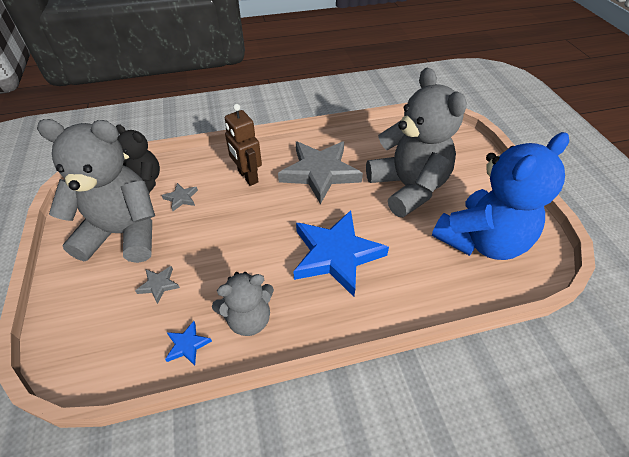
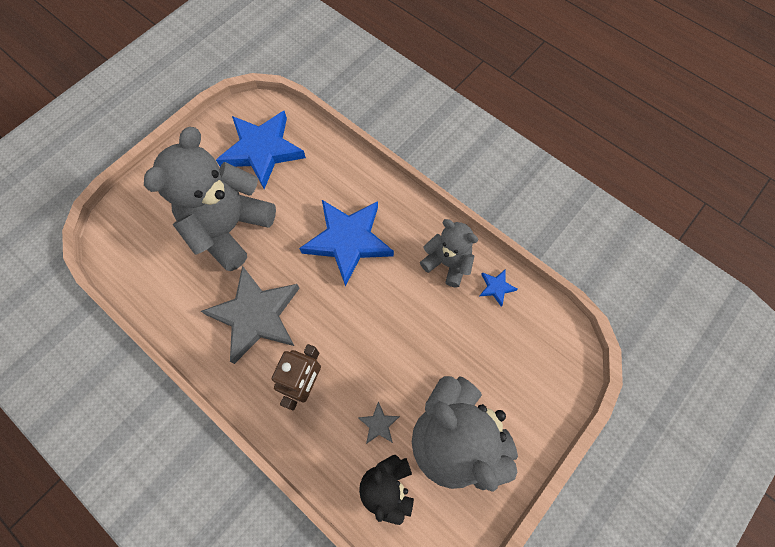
camera: 125 degrees left, 20 degrees up
grey star [135,266,180,304] -> none
blue teddy bear [432,132,569,260] -> blue star [216,111,306,189]

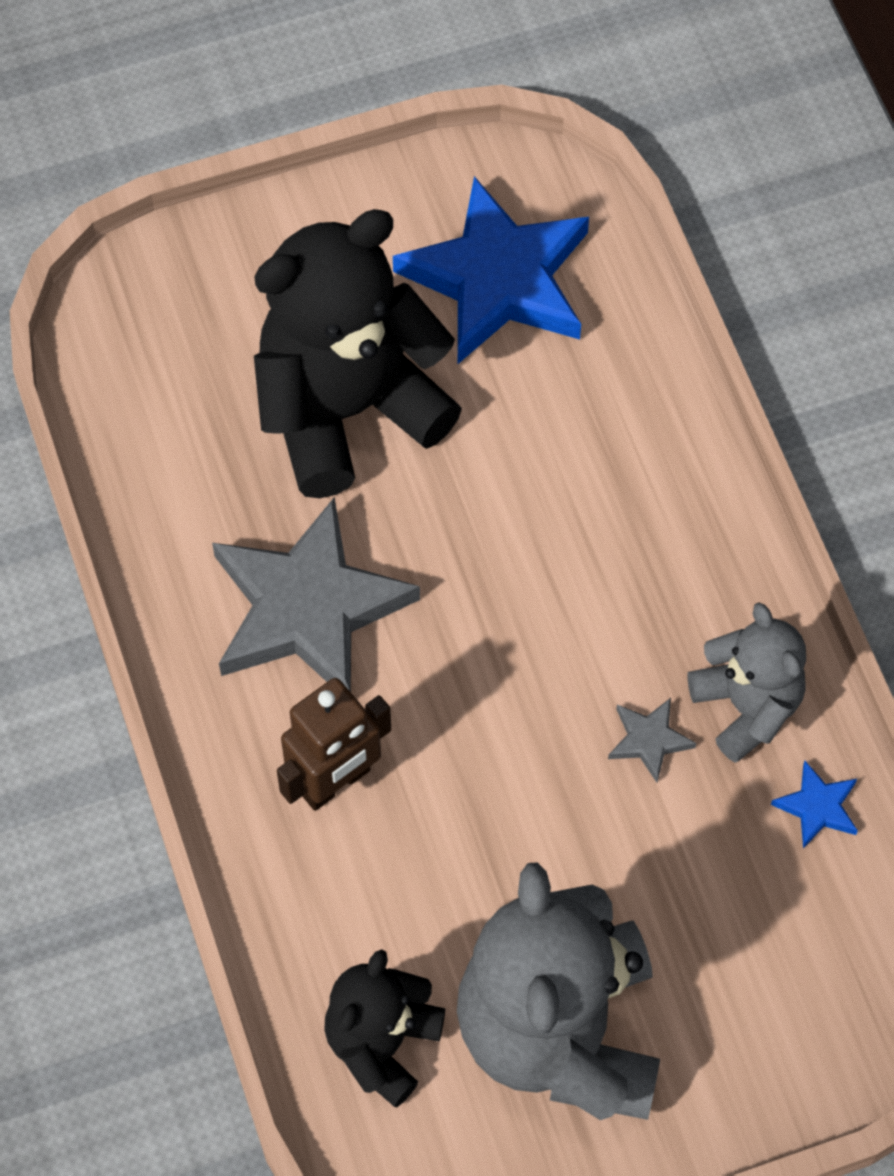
camera: 30 degrees right, 5 degrees down
grey teddy bear [144,127,276,271] -> black teddy bear [254,209,462,498]
blue star [299,200,394,287] -> none
grey star [358,401,400,444] -> grey star moved to [608,698,696,783]

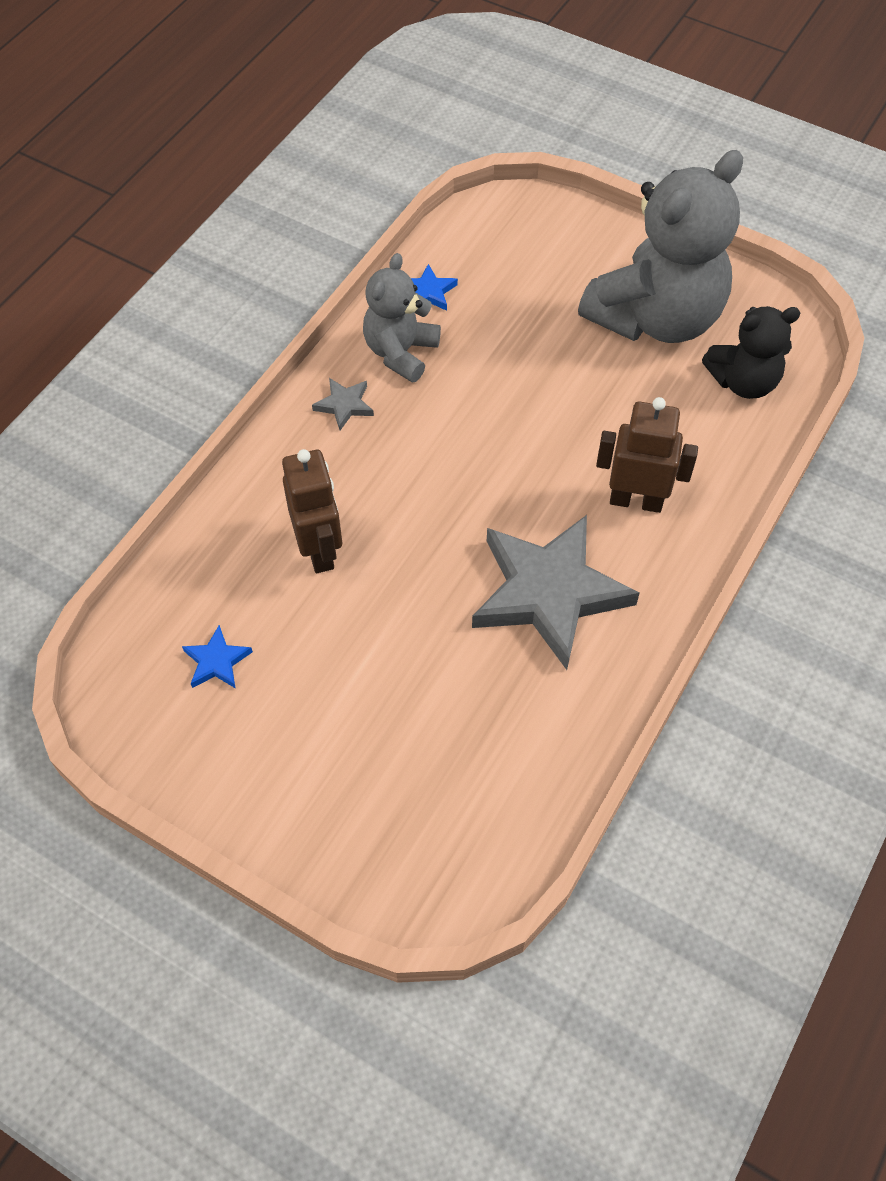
camera: 130 degrees left, 5 degrees down
black teddy bear [254,209,462,498] -> none
blue star [393,176,589,364] -> blue star [182,625,253,689], size x0.41
grey star [608,698,696,783] -> grey star moved to [312,378,374,430]
none -> brown robot [282,449,342,573]

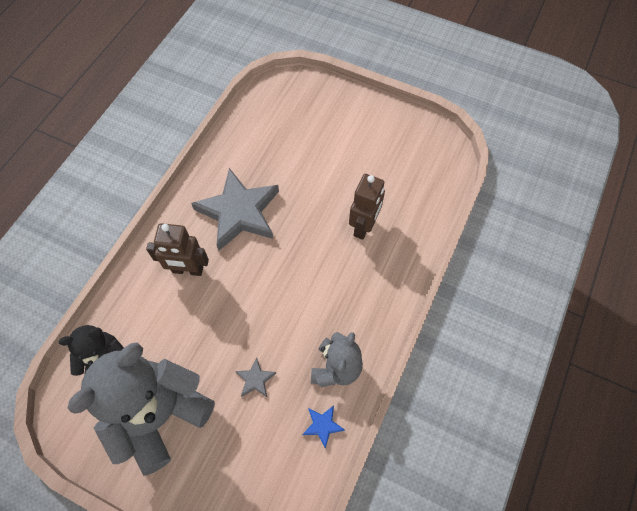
camera: 175 degrees right, 5 degrees up
blue star [182,625,253,689] -> none
brown robot [282,449,342,573] -> brown robot turned 135 degrees counterclockwise [349,174,385,240]
grey star [312,378,374,430] -> grey star moved to [235,357,276,397]

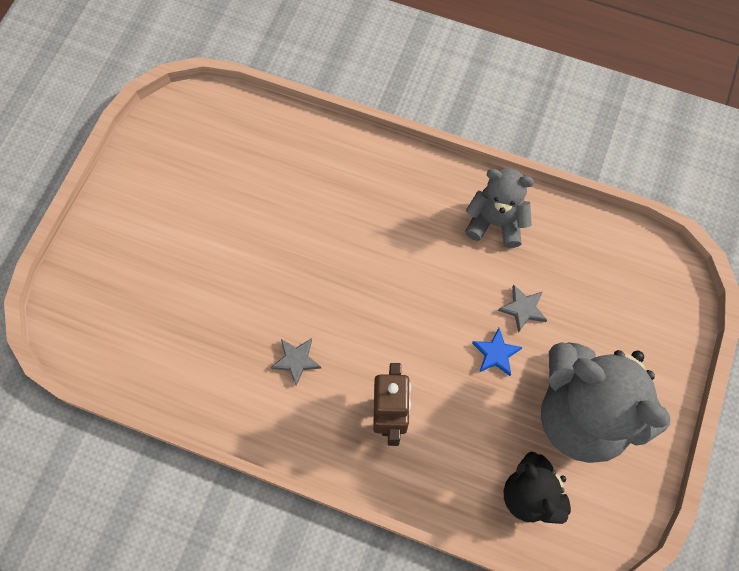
camera: 95 degrees left, 5 degrees up
grey star [191,168,279,251] -> grey star [271,338,321,386], size x0.41
blue star [303,406,345,449] -> blue star moved to [472,328,523,376]
brown robot [349,174,385,240] -> none

